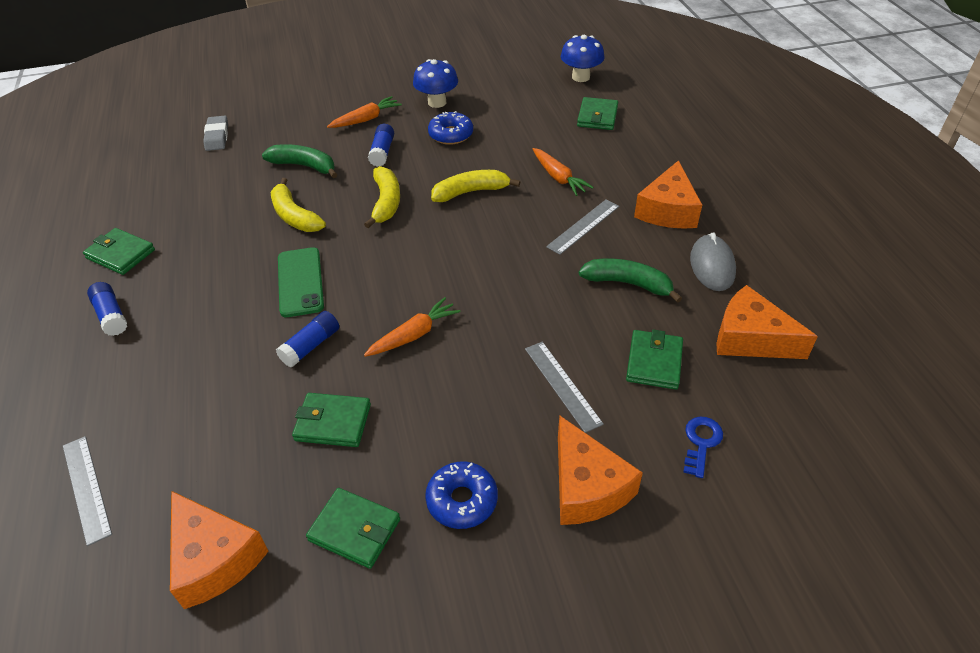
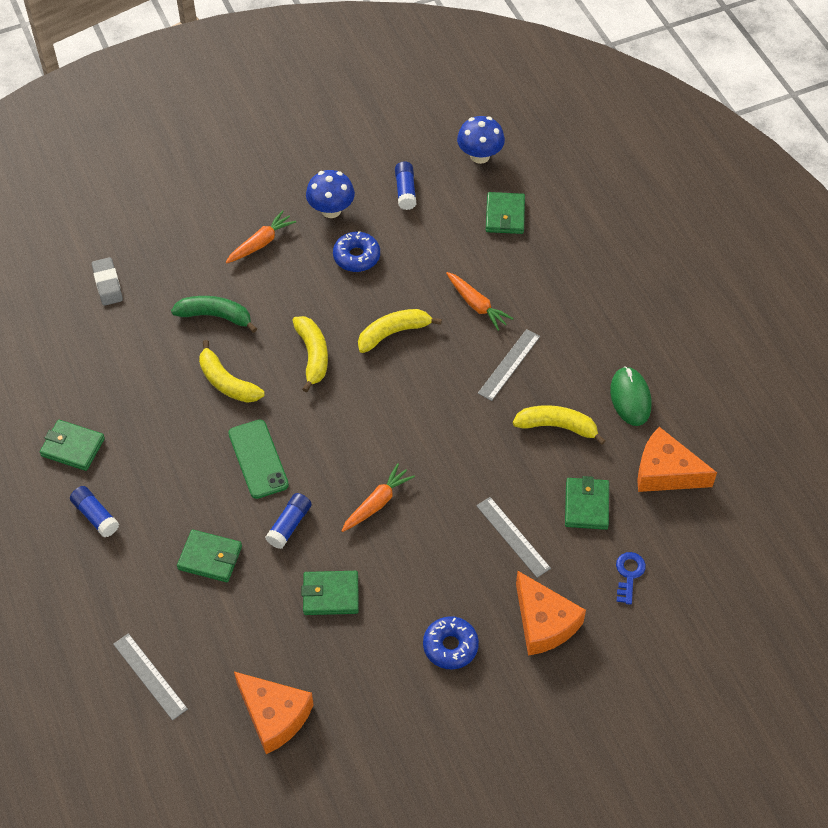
camera: 10 degrees left, 10 degrees up
green wallet [306,488,400,569] -> green wallet moved to [177,529,242,582]
blue glue stick [368,124,394,167] -> blue glue stick moved to [395,161,416,210]
green banana [579,259,682,303] -> yellow banana [513,405,606,445]
orange cheese [634,160,702,229] -> none
grey mouse [690,232,736,291] -> green mouse [610,366,651,426]

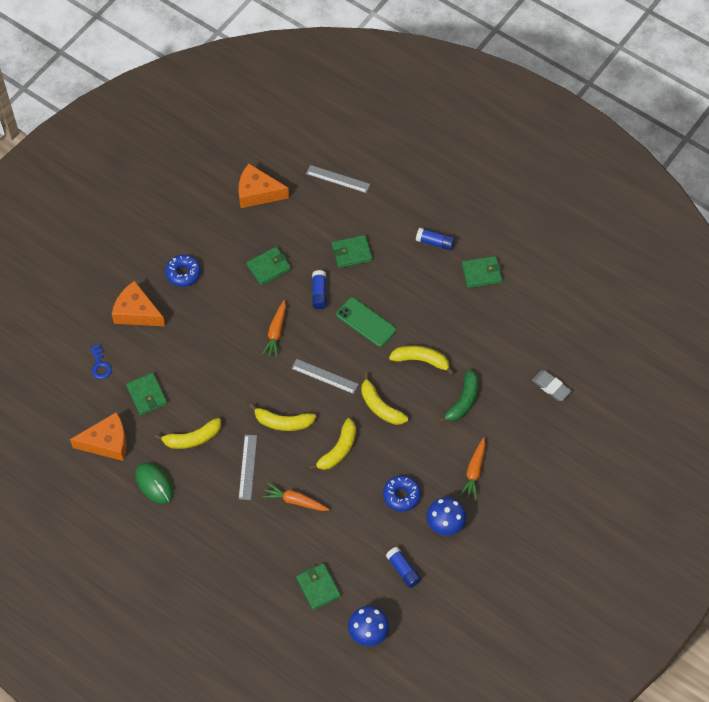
camera: 150 degrees right, 5 degrees up
green banana [171,296,257,333] -> green banana turned 45 degrees counterclockwise [437,369,479,423]
grey ruler [476,497,551,578] -> grey ruler moved to [291,359,359,394]
none -> yellow banana [249,404,316,431]

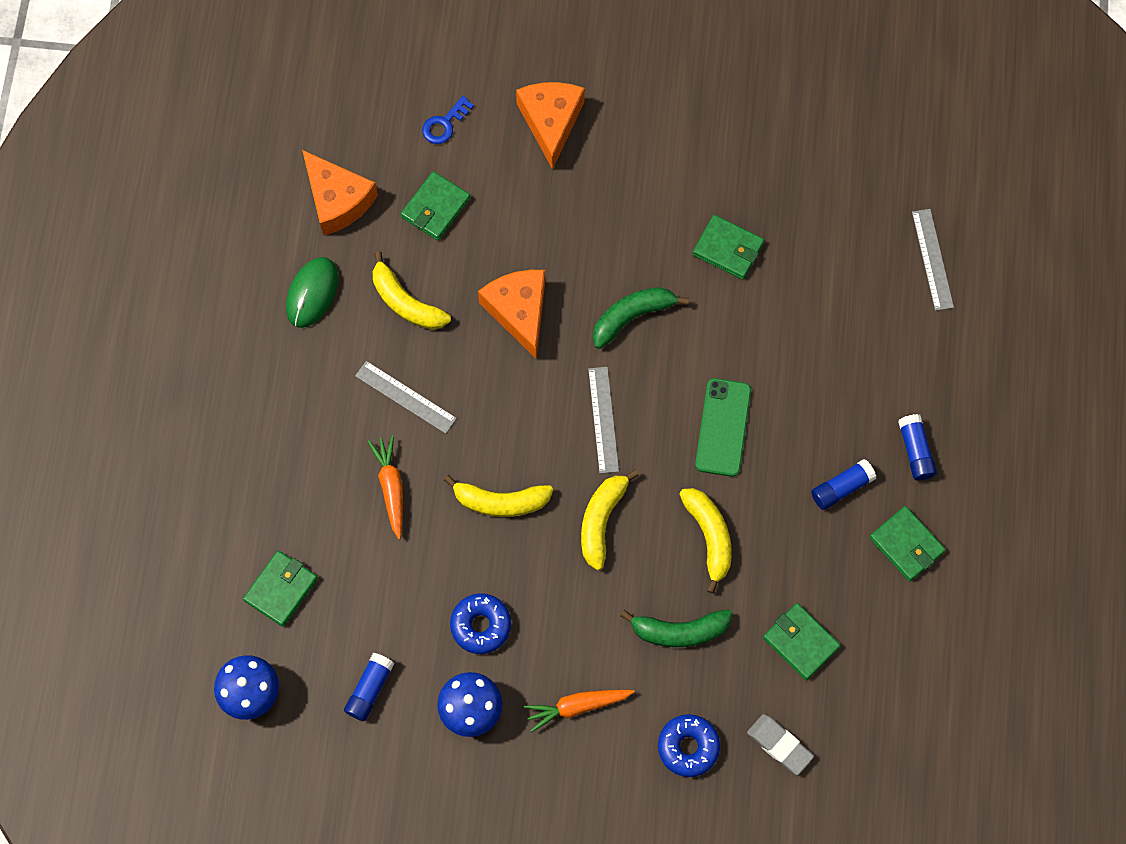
camera: 60 degrees right, 10 degrees up
blue donut [165,255,201,287] -> blue donut moved to [658,714,720,777]
orange cheese [238,164,289,208] -> orange cheese moved to [478,270,545,359]
grey ruler [239,435,257,500] -> grey ruler turned 60 degrees clockwise [355,361,457,434]
yellow banana [249,404,316,431] -> none
orange carrot [262,300,286,358] -> green banana [593,287,689,349]
blue glue stick [312,270,327,309] -> blue glue stick moved to [811,459,876,510]
green wallet [332,235,372,268] -> green wallet moved to [763,603,841,680]
grey eraser [532,370,572,401] -> grey eraser turned 60 degrees counterclockwise [747,714,814,775]

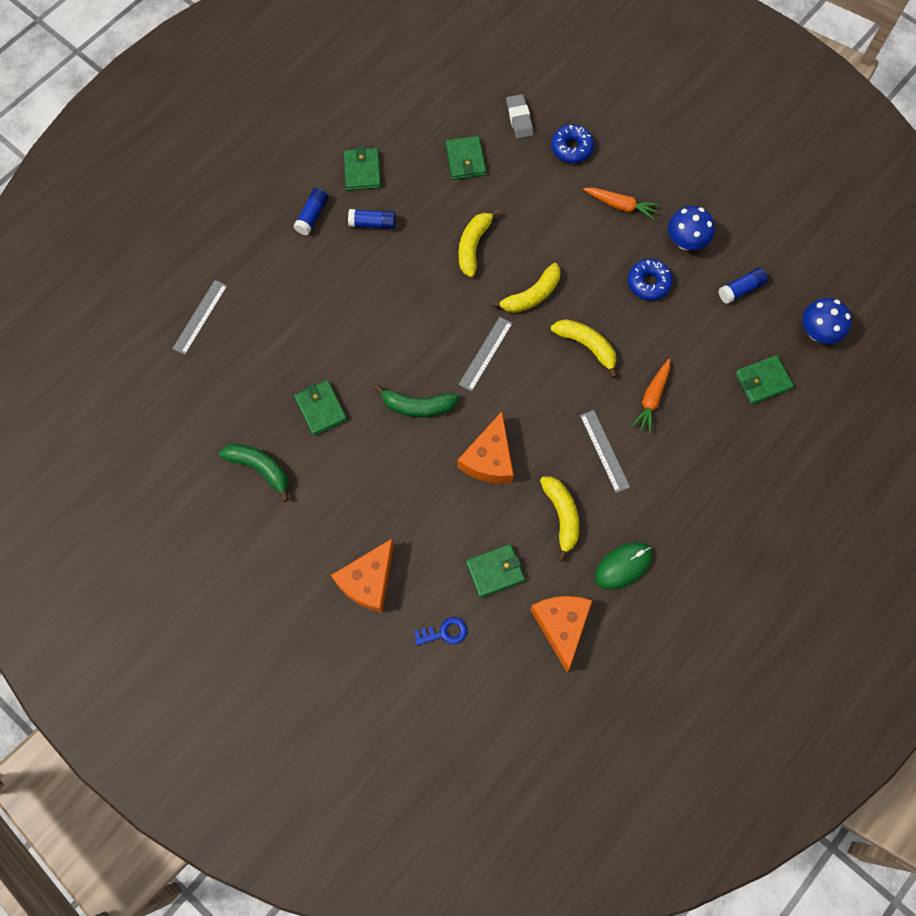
camera: 145 degrees left, 0 degrees up
green banana [620,610,733,647] -> green banana moved to [219,444,289,502]
green phone [695,378,751,477] -> none

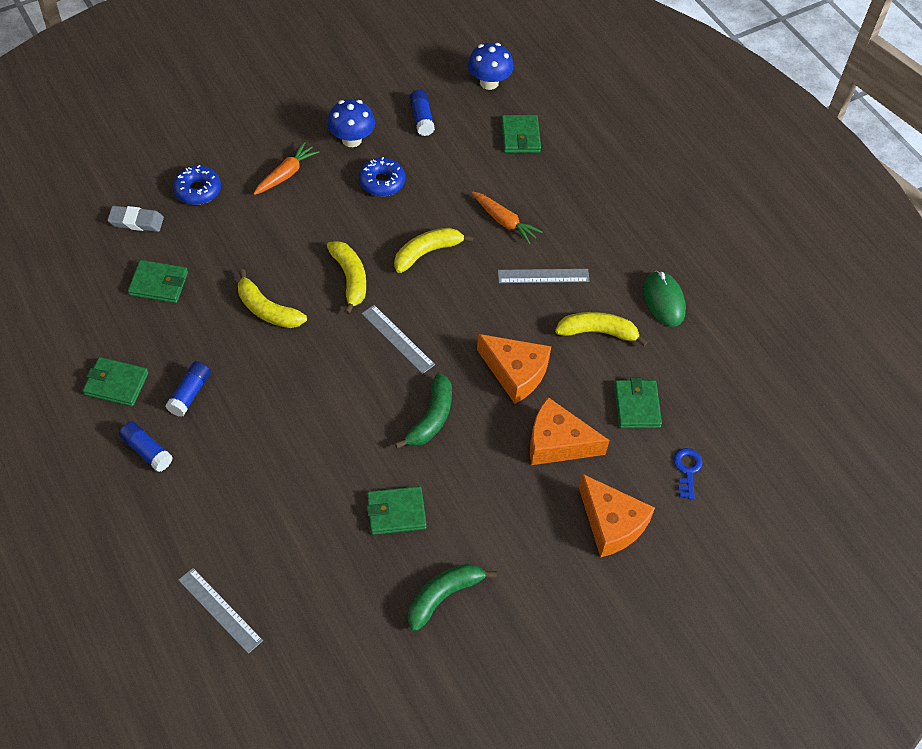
camera: 75 degrees left, 15 degrees down
orange cheese [530,596,593,672] -> orange cheese moved to [530,397,610,465]

